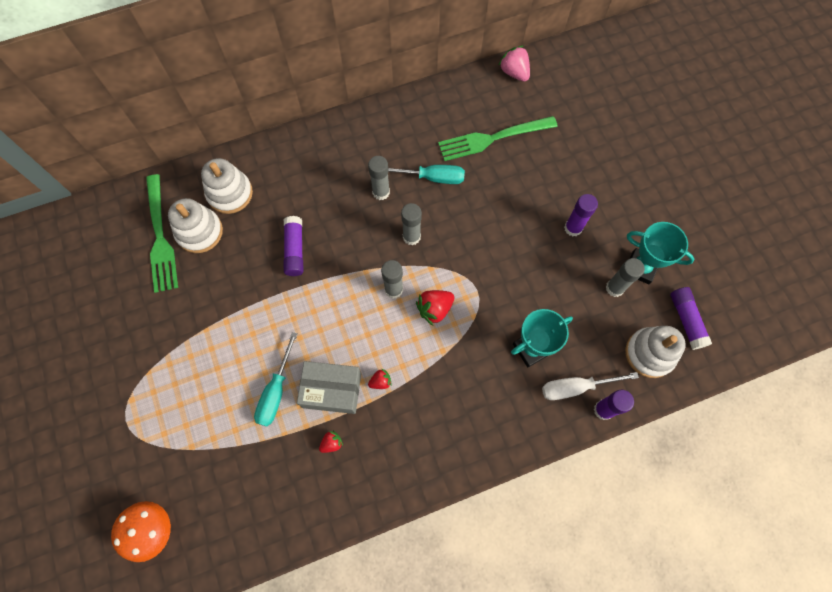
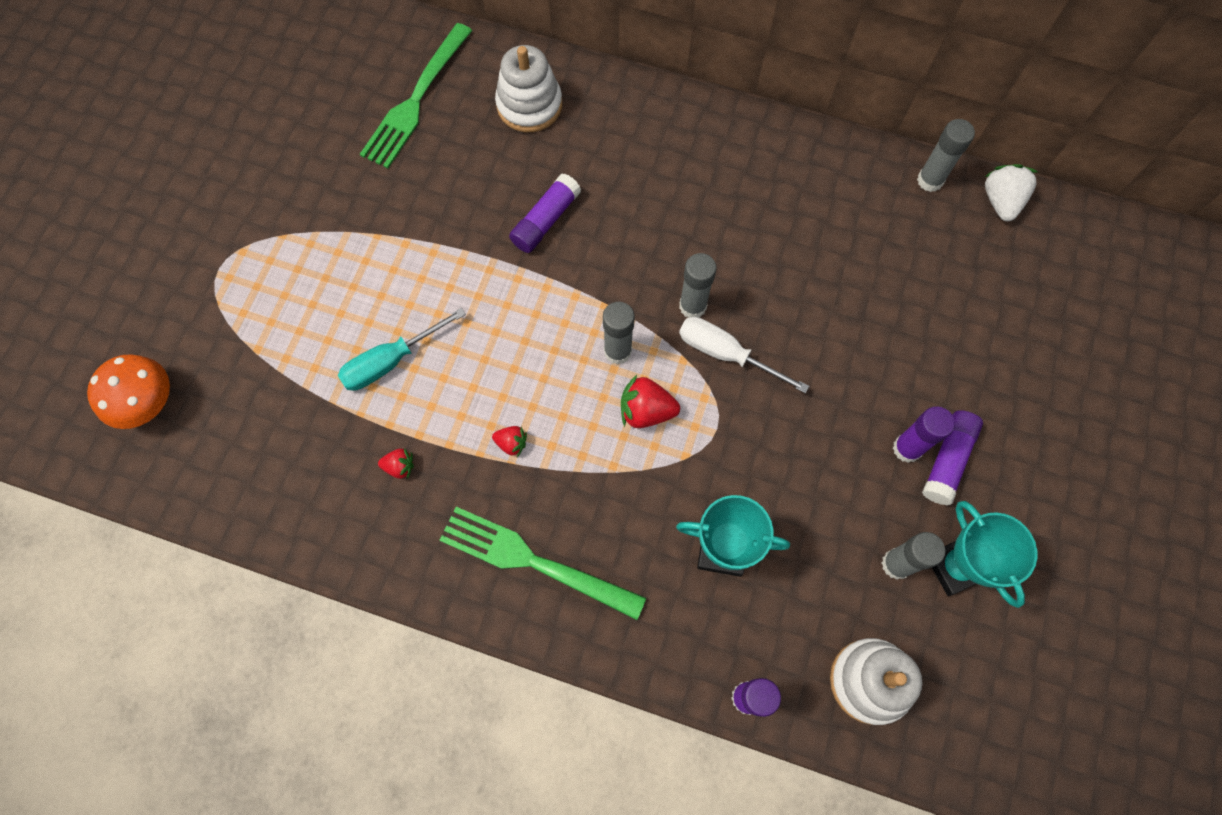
camera: 40 degrees right, 0 degrees up
white stacking toy [168,198,223,253] -> none
grey box [297,361,361,414] -> none
grey glue stick [368,156,390,200] -> grey glue stick moved to [917,119,975,192]
turquoise screwdriver [388,165,465,184] -> none
green fork [438,116,558,161] -> green fork moved to [439,507,646,620]
pink strawberry [498,46,530,82] -> white strawberry [984,164,1038,221]
white screwdriver [542,372,639,400] -> white screwdriver moved to [679,317,809,393]
purple glue stick [670,287,712,350] -> purple glue stick moved to [922,410,983,505]

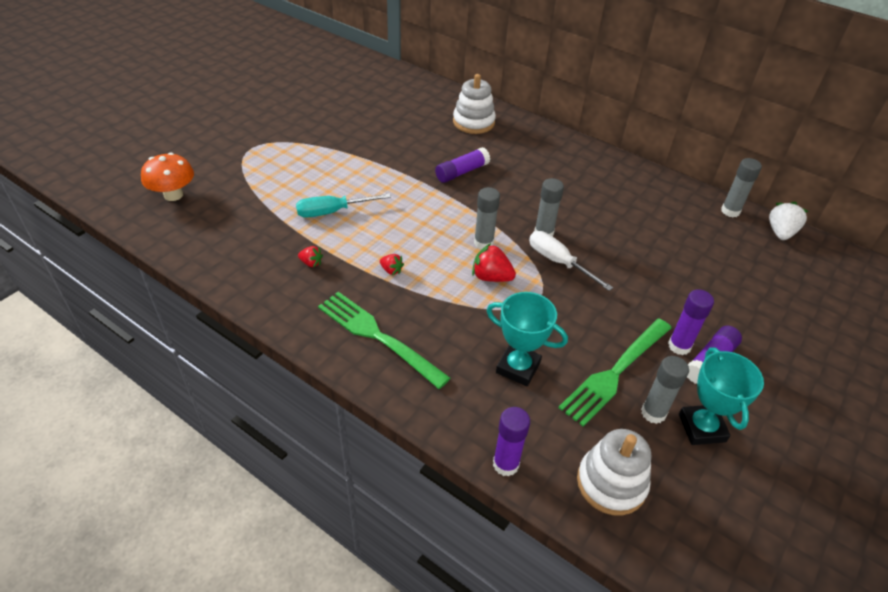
camera: 15 degrees right, 25 degrees down
green fork [360,23,472,168] -> green fork moved to [558,319,672,427]

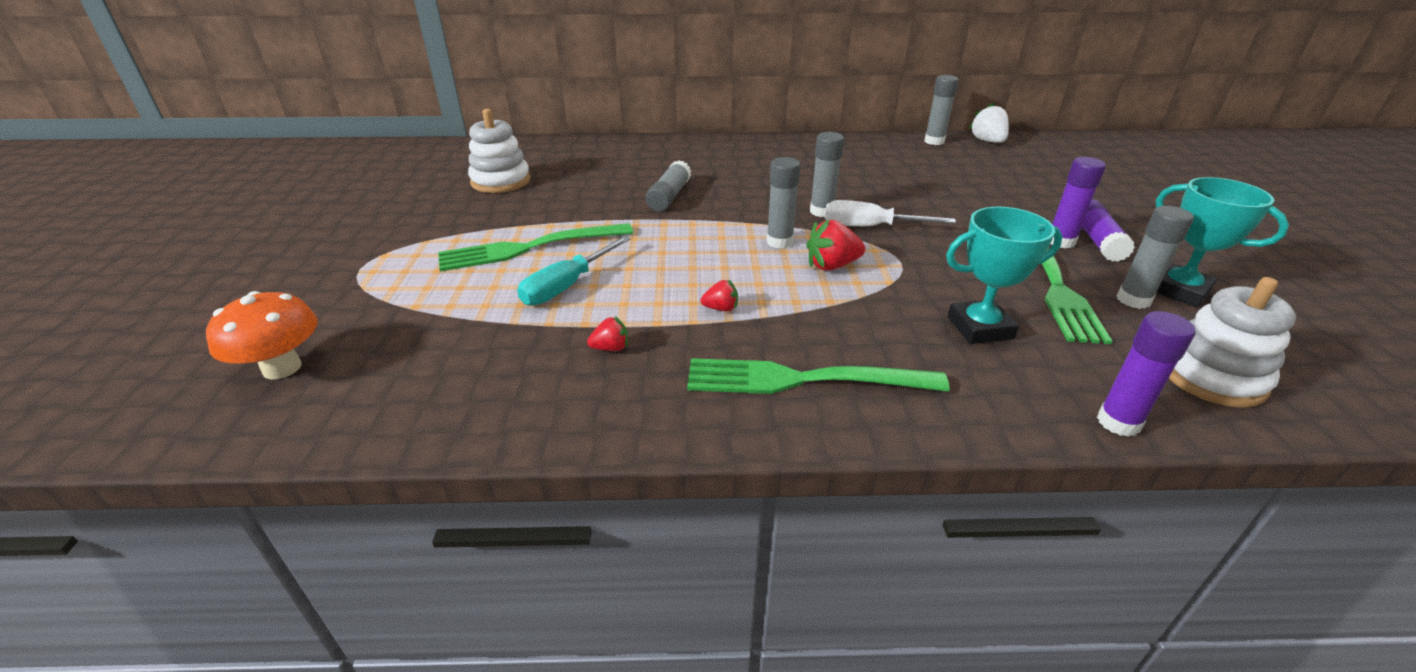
camera: 35 degrees left, 10 degrees down
purple glue stick [435,147,490,183] -> grey glue stick [646,160,691,211]
white stacking toy [453,74,496,134] -> white stacking toy moved to [468,109,530,193]
none -> green fork [438,223,633,271]

